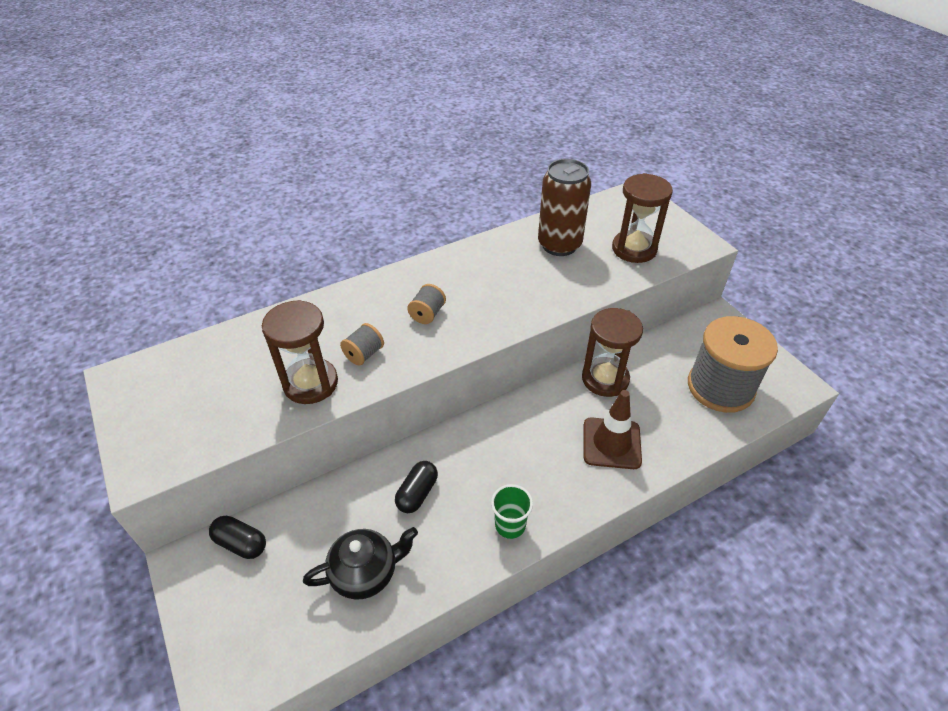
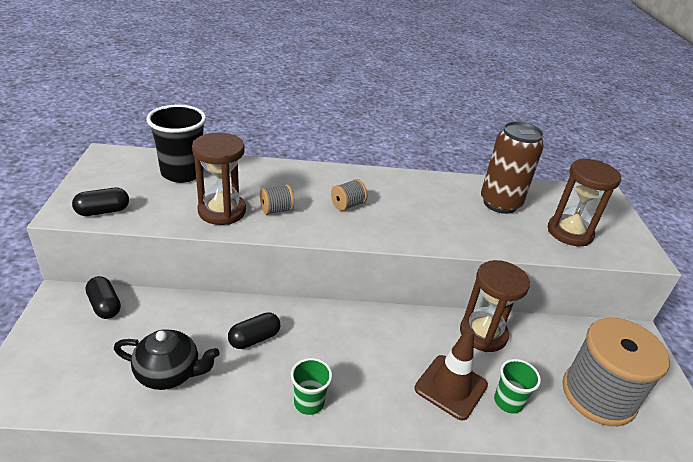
camera: 25 degrees right, 10 degrees down
none -> black capsule [72,188,129,216]
none -> black cup [146,105,206,183]
none -> green cup [494,359,541,413]

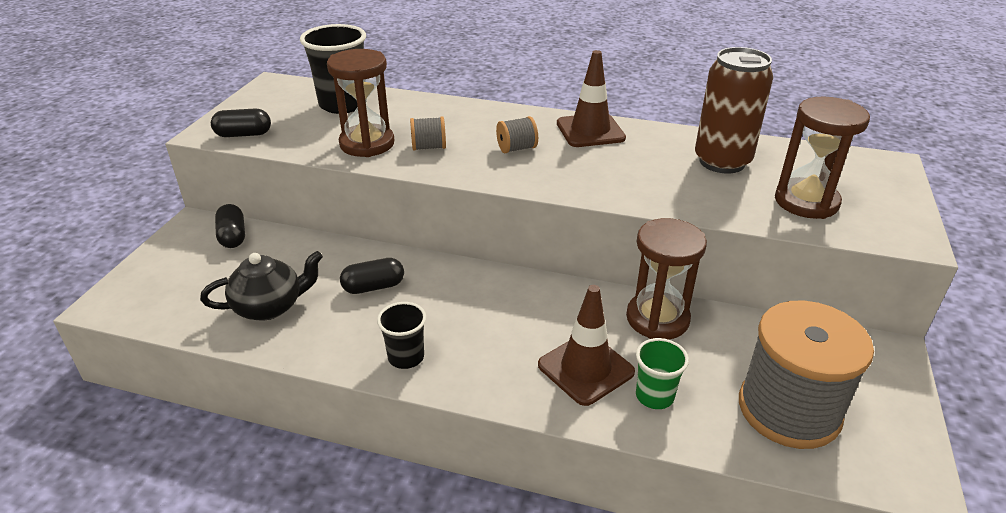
camera: 20 degrees right, 0 degrees up
black teapot [114,329,220,390] -> black teapot turned 45 degrees counterclockwise [200,251,323,320]
green cup [291,358,332,415] -> black cup [377,302,426,369]
none -> brown traffic cone [557,50,626,147]

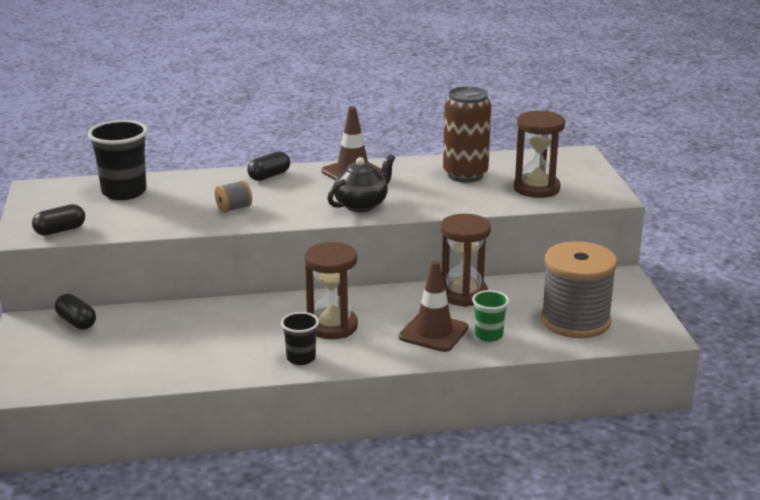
camera: 25 degrees left, 10 degrees down
black teapot [200,251,323,320] -> black teapot moved to [327,154,395,212]
brown hourglass [327,49,394,157] -> brown hourglass moved to [305,242,358,339]
black capsule [340,258,404,294] -> black capsule moved to [247,151,290,181]
grey spool [496,116,538,153] -> none

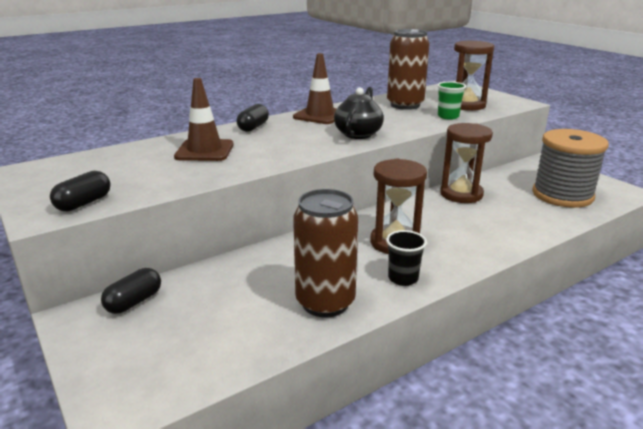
camera: 25 degrees left, 0 degrees up
black capsule [55,294,96,330] -> black capsule turned 75 degrees counterclockwise [101,268,161,314]
black cup [88,120,148,200] -> none
grey spool [215,180,252,213] -> none
brown traffic cone [399,261,469,352] -> brown traffic cone moved to [174,78,234,161]
green cup [472,290,509,342] -> green cup moved to [437,82,466,120]
none -> brown can [293,189,358,317]

